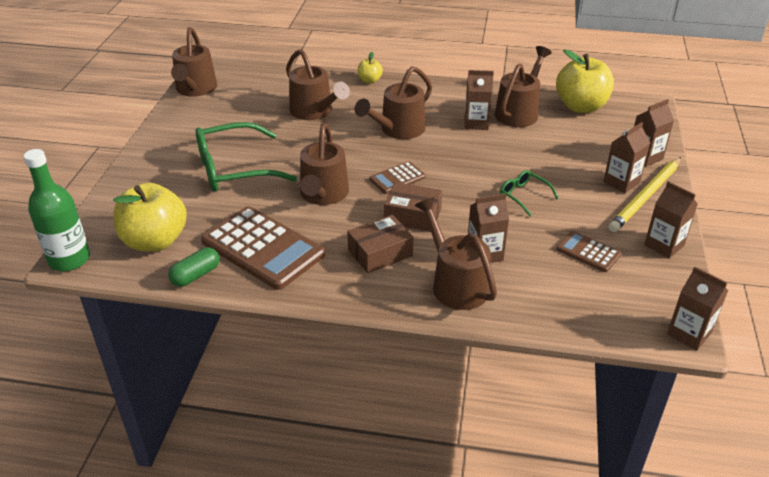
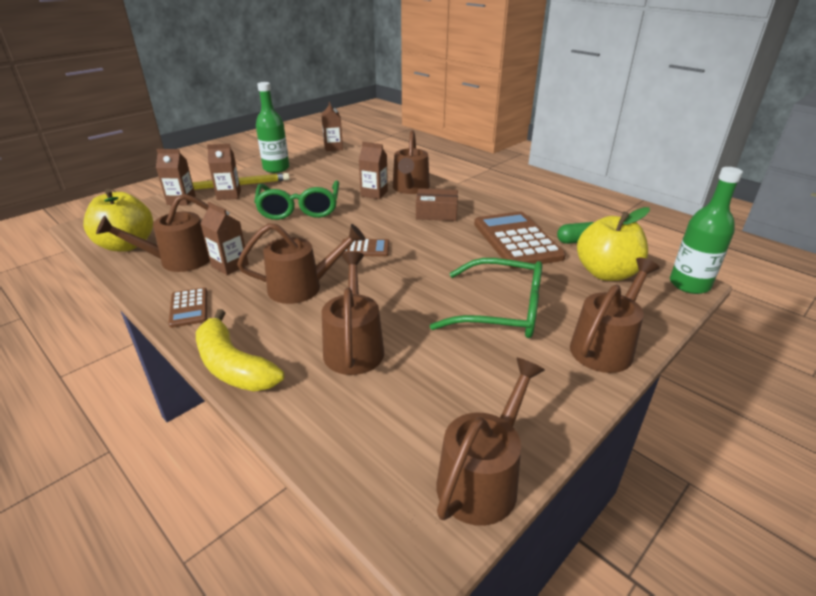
camera: 145 degrees left, 5 degrees down
brown watering can [300,123,349,205] -> brown watering can moved to [570,258,660,373]
yellow apple [358,52,383,83] -> yellow banana [196,309,284,391]
brown box [384,182,442,232] -> none
green glasses [500,170,559,217] -> green glasses [254,180,339,220], size x2.07
brown calculator [556,231,621,272] -> brown calculator moved to [168,287,207,328]
brown carton [644,181,698,258] -> green bottle [256,82,289,173]

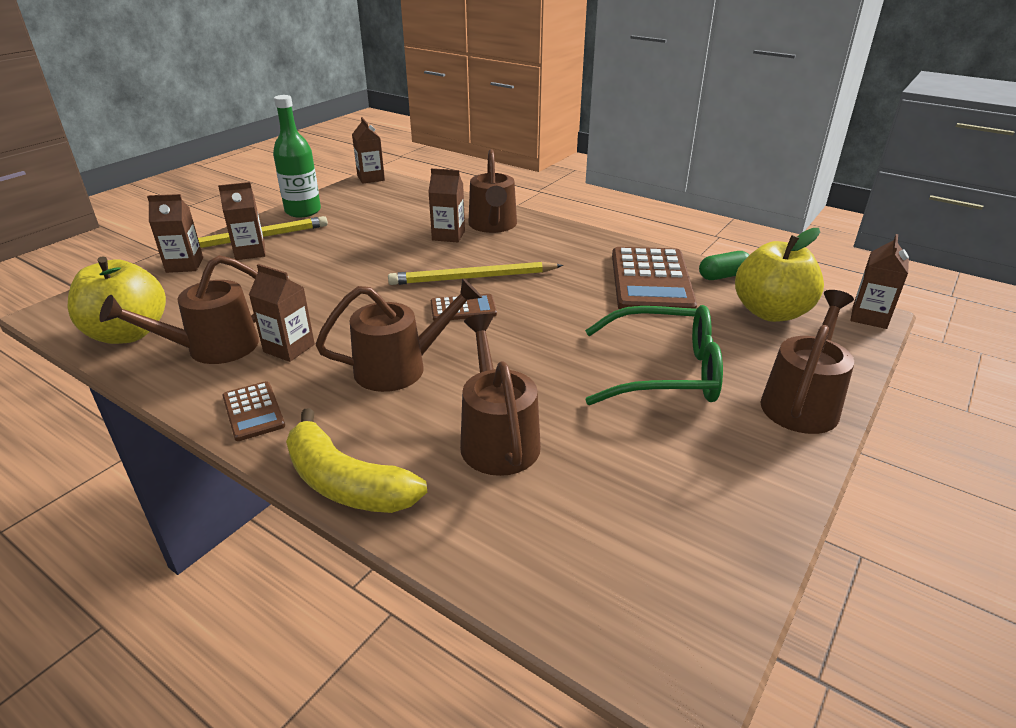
camera: 10 degrees left, 0 degrees up
green glasses [254,180,339,220] -> none
brown box [416,188,458,221] -> none
brown watering can [436,358,545,526] -> none
brown calculator [474,212,566,268] -> brown calculator turned 150 degrees counterclockwise [612,247,697,309]
green bottle [670,167,743,294] -> brown carton [850,234,909,329]
none -> yellow pencil [388,262,563,285]

